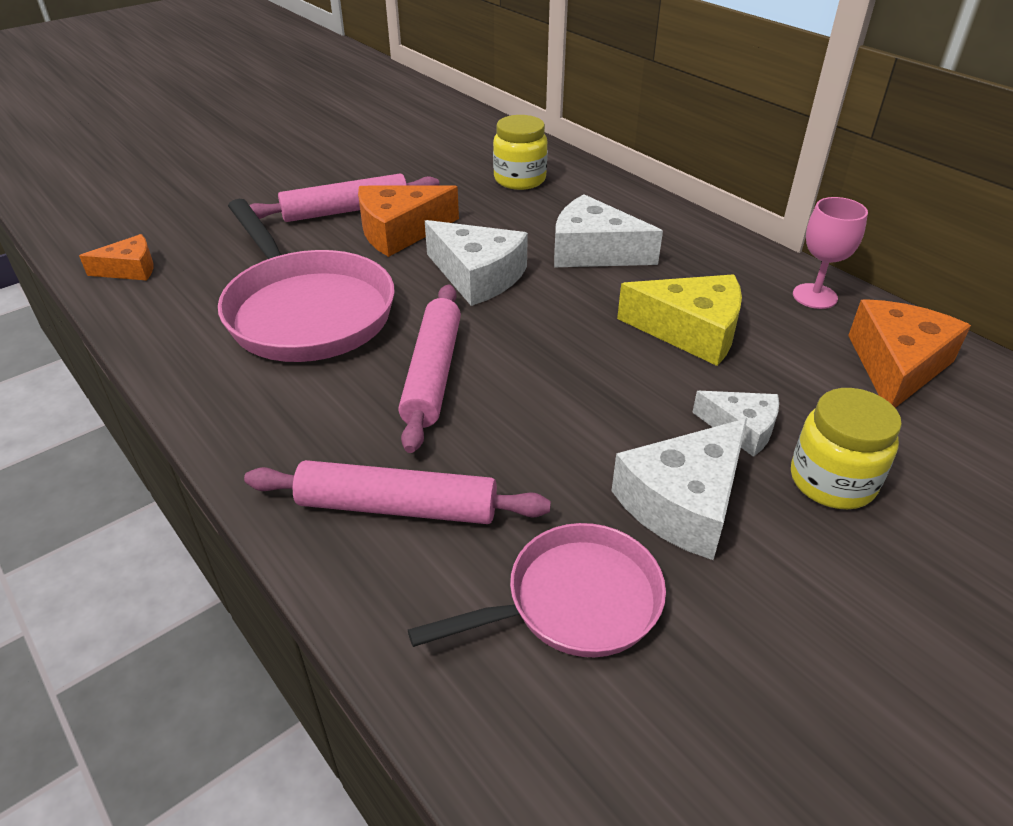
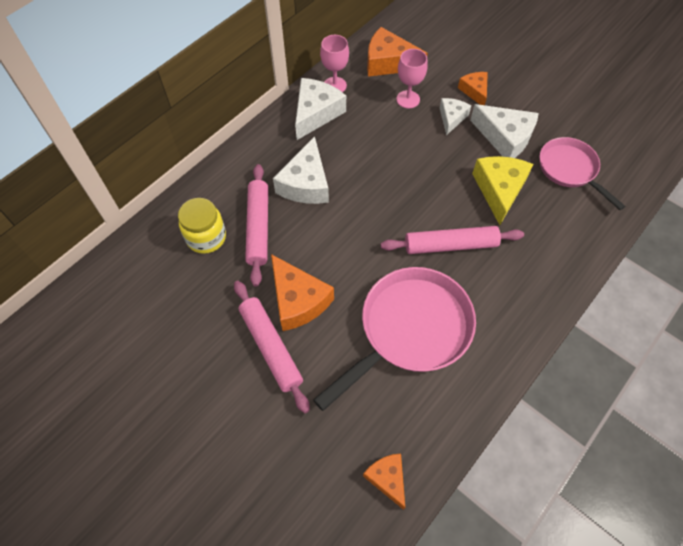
camera: 100 degrees left, 20 degrees up
pink rolling pin [244,460,551,524] -> pink rolling pin moved to [245,164,268,286]
white cheese [425,220,528,306] -> white cheese moved to [295,78,346,140]
yellow cheese [617,274,742,366] -> yellow cheese moved to [472,156,533,225]
yellow jar [791,388,902,509] -> orange cheese [458,72,488,105]
none -> pink goblet [396,49,428,108]

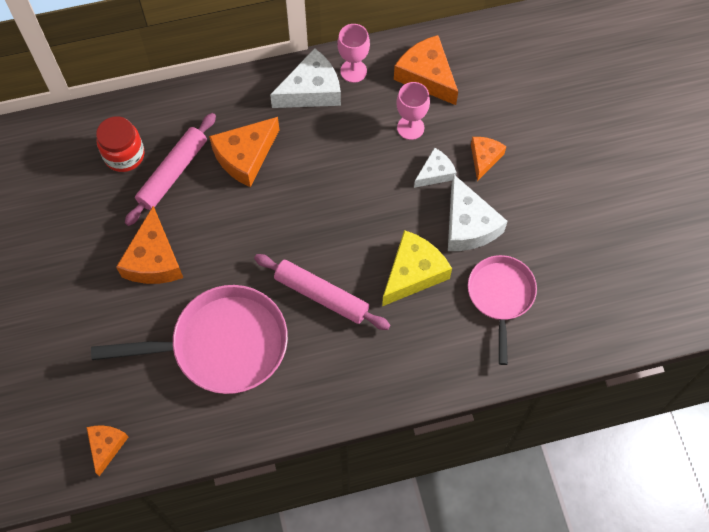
camera: 35 degrees right, 5 degrees up
yellow jar [178,198,226,254] -> red jar [96,116,145,172]
pink rolling pin [234,281,310,413] -> none
white cheese [273,136,329,204] -> orange cheese [209,117,279,187]

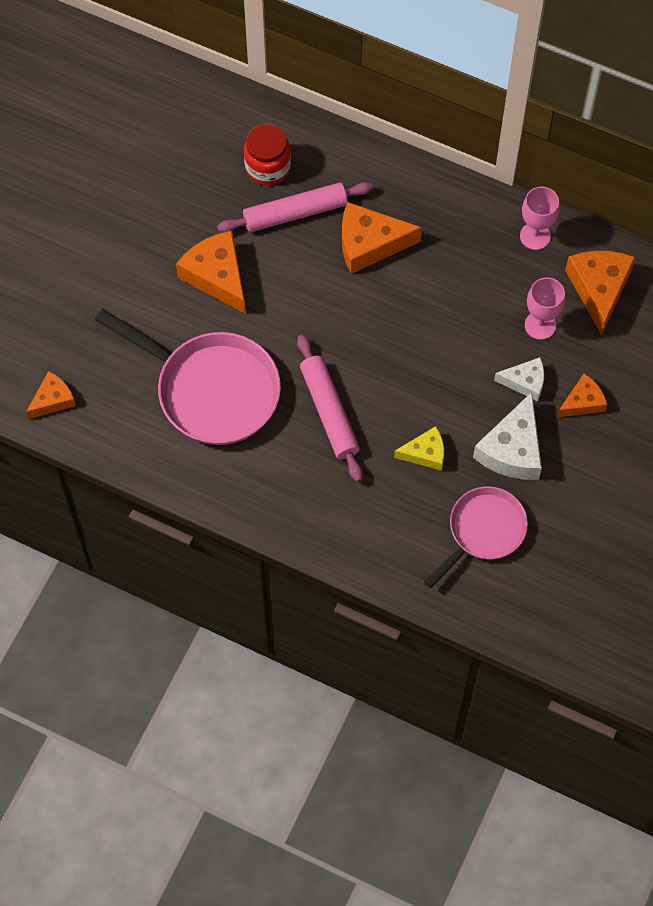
camera: 40 degrees right, 0 degrees up
orange cheese [116,206,183,284] -> orange cheese turned 105 degrees clockwise [176,231,246,314]
white cheese [270,48,341,108] -> none
yellow cheese [382,230,452,306] -> yellow cheese [394,426,444,471], size x0.60

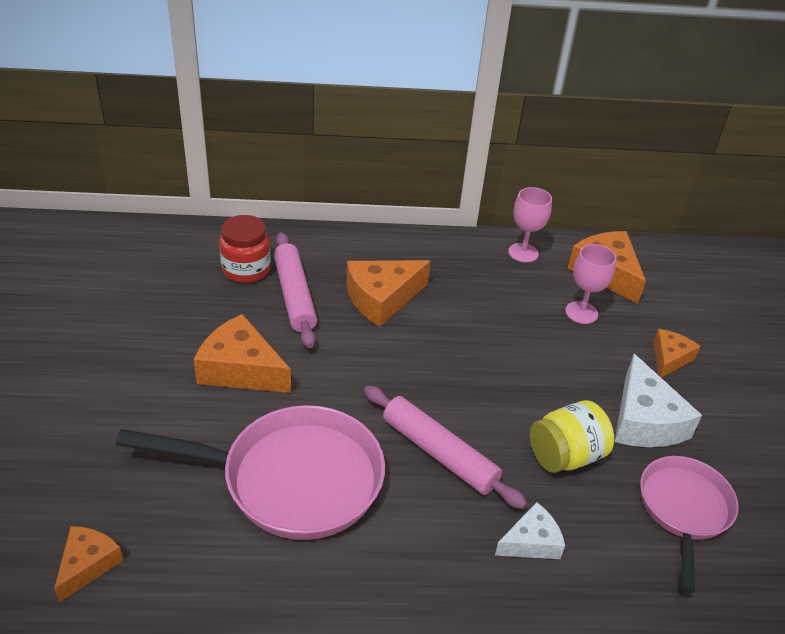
camera: 30 degrees left, 25 degrees down
pink rolling pin [217,182,373,233] -> pink rolling pin turned 60 degrees counterclockwise [274,232,317,348]
yellow cheese [394,426,444,471] -> yellow jar [530,400,614,473]
white cheese [494,357,544,401] -> white cheese moved to [495,502,565,559]

